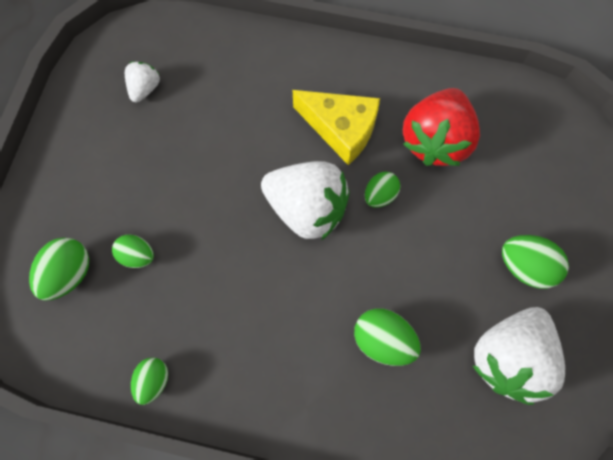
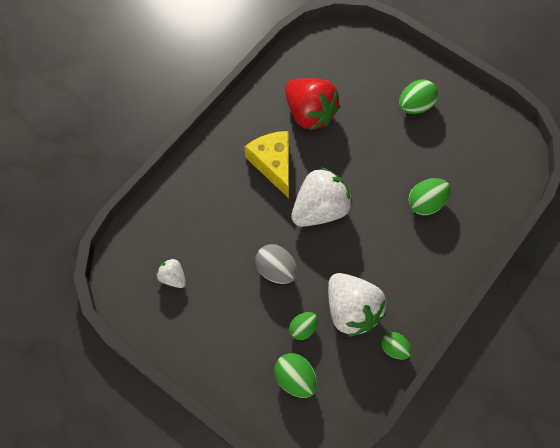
camera: 65 degrees left, 5 degrees down
yellow cheese [293,90,380,165] -> yellow cheese turned 75 degrees counterclockwise [245,131,289,198]
green egg [365,172,400,208] -> none
white strawberry [472,307,565,405] -> white strawberry moved to [328,273,386,337]
none -> grey egg [255,244,297,284]

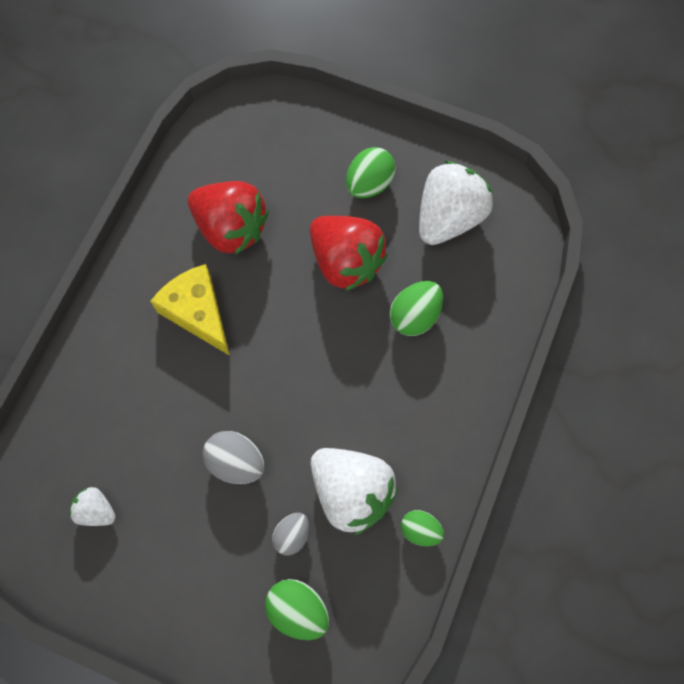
camera: 15 degrees left, 5 degrees up
green egg [289,312,318,340] -> grey egg [272,513,309,556]
white strawberry [291,167,352,227] -> white strawberry moved to [419,161,493,245]
none -> red strawberry [310,216,388,291]

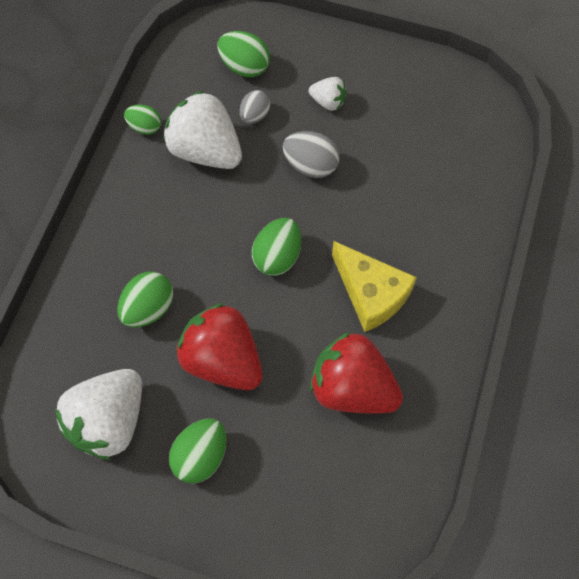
camera: 175 degrees right, 5 degrees down
white strawberry [69,487,116,526] -> white strawberry moved to [309,77,347,111]
none -> green egg [252,218,301,276]

